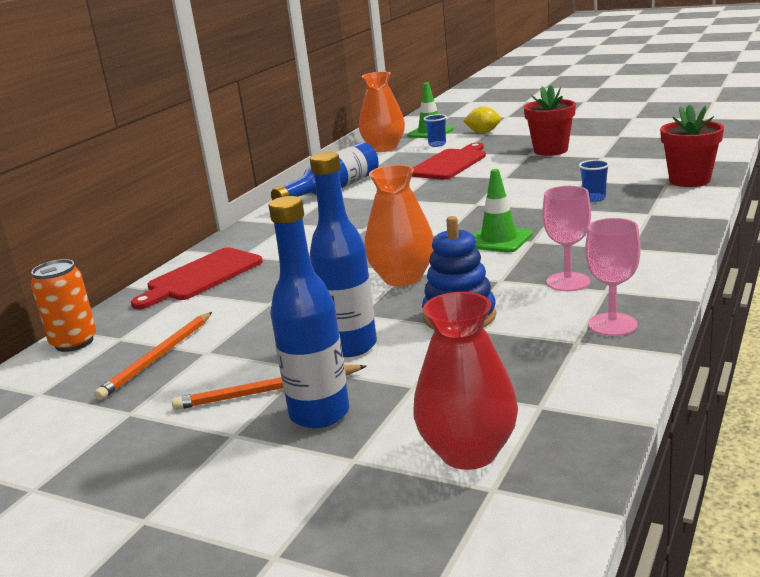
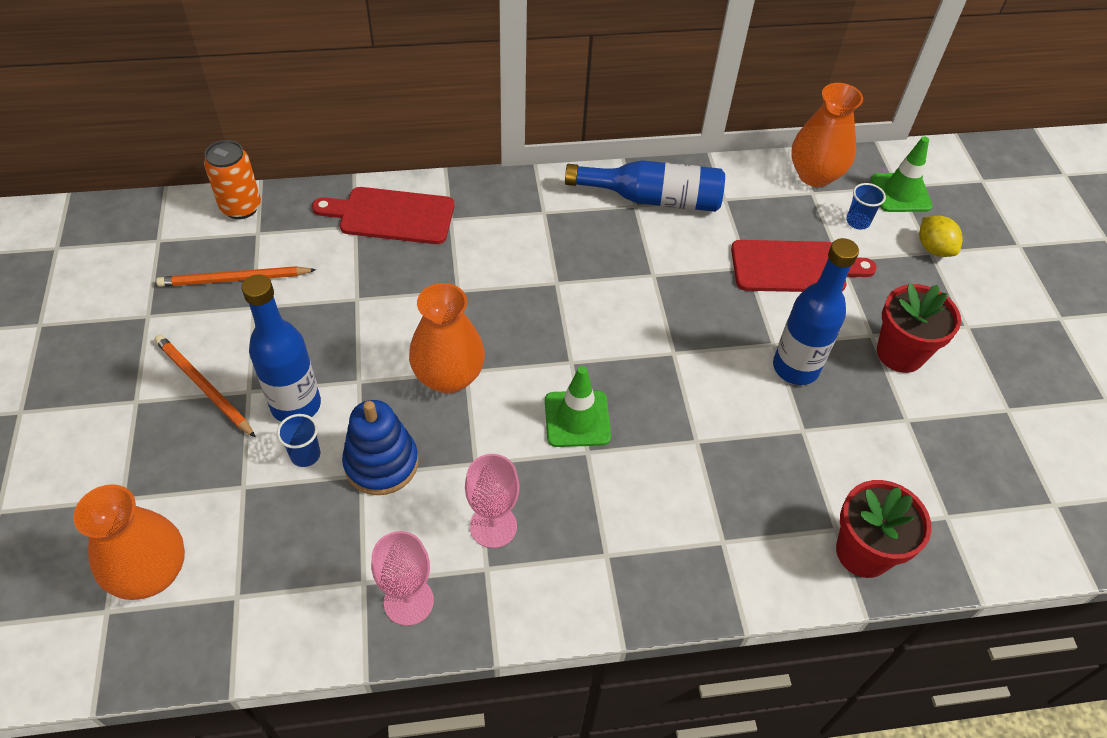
camera: 50 degrees right, 30 degrees up
blue bottle [269,196,349,428] -> blue bottle moved to [773,238,859,385]
red vase [413,292,518,470] -> orange vase [73,484,185,600]
blue cup [579,160,610,202] -> blue cup moved to [277,414,320,467]

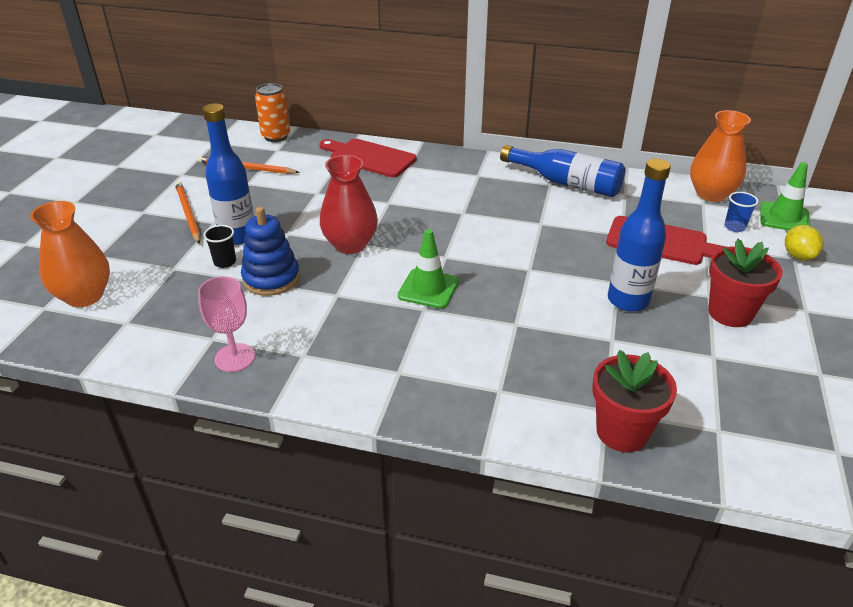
camera: 25 degrees right, 15 degrees down
blue cup [277,414,320,467] -> black cup [204,225,236,268]
orange vase [409,283,485,394] -> red vase [320,155,378,254]
pink goblet [465,454,519,548] -> none

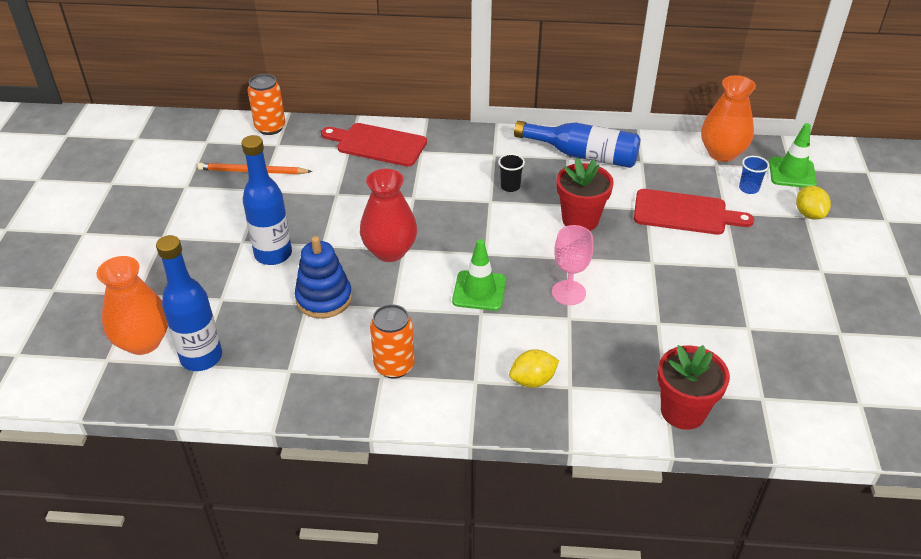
camera: 10 degrees left, 5 degrees up
orange pencil [175,182,200,244] -> none
pink goblet [198,276,255,372] -> pink goblet moved to [552,225,593,305]
black cup [204,225,236,268] -> black cup moved to [498,154,525,192]
blue bottle [608,159,671,312] -> blue bottle moved to [156,235,222,371]
red flower pot [708,239,783,327] -> red flower pot moved to [557,158,614,231]
none -> orange can [370,304,415,379]
none -> yellow lemon [509,349,559,388]

